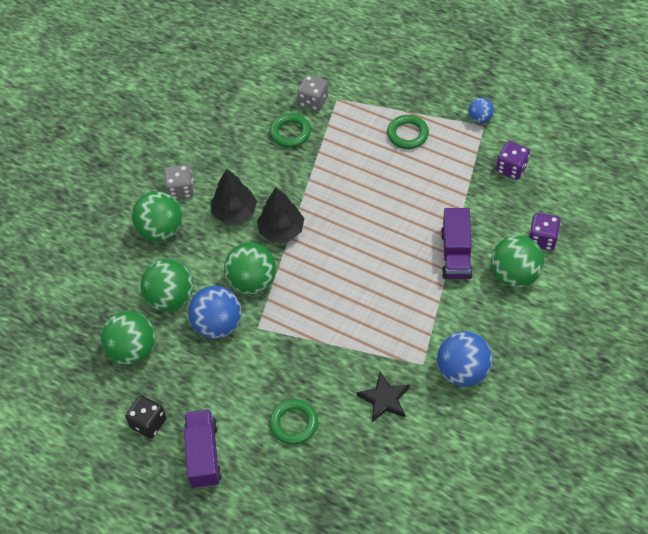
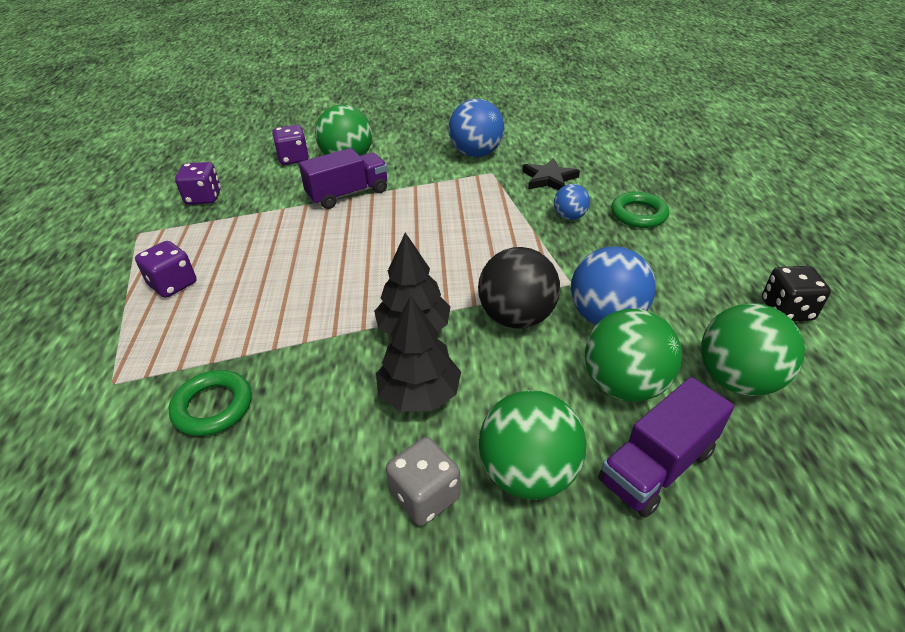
camera: 125 degrees left, 15 degrees down
purple truck [184,409,222,489] -> purple truck moved to [598,377,734,518]
green ball [224,242,276,294] -> black ball [478,247,560,329]
grey dice [297,75,328,111] -> none
green ring [387,115,429,149] -> purple dice [135,241,197,298]
blue ball [468,98,494,124] -> blue ball moved to [554,184,590,220]

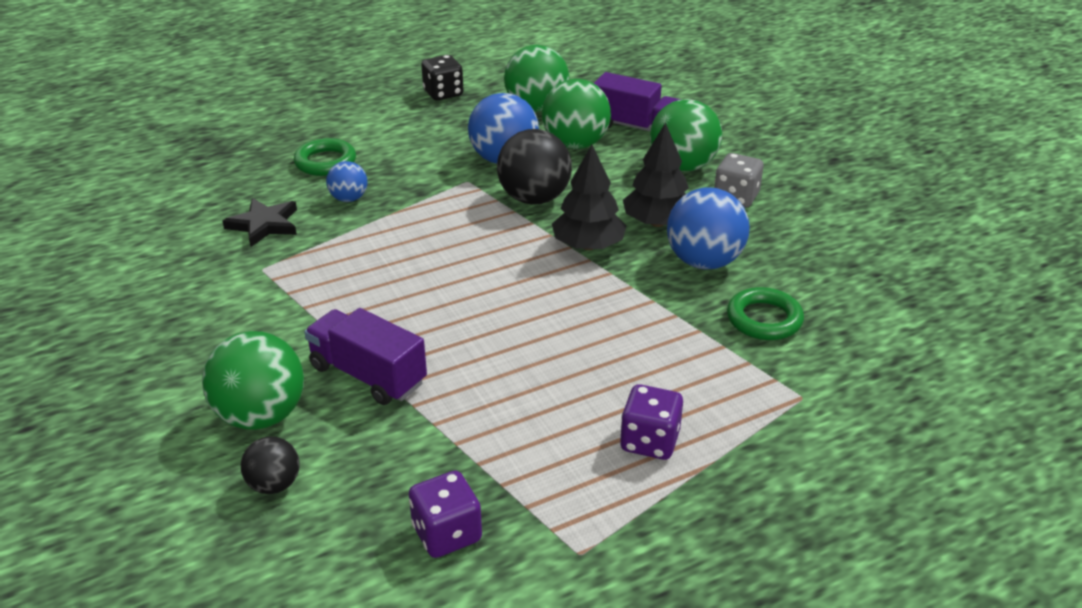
camera: 115 degrees left, 5 degrees down
purple dice [272,125,309,165] -> black ball [241,436,300,494]
blue ball [449,99,504,157] -> blue ball moved to [667,188,750,269]

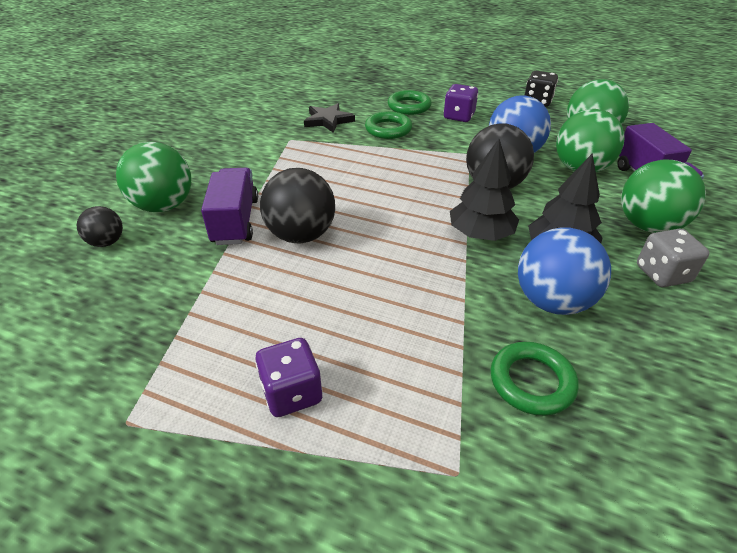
camera: 50 degrees right, 5 degrees up
blue ball [326,161,368,202] -> green ring [365,111,412,139]
purple dice [409,471,482,558] -> purple dice moved to [444,84,478,122]
none -> black ball [260,168,335,243]

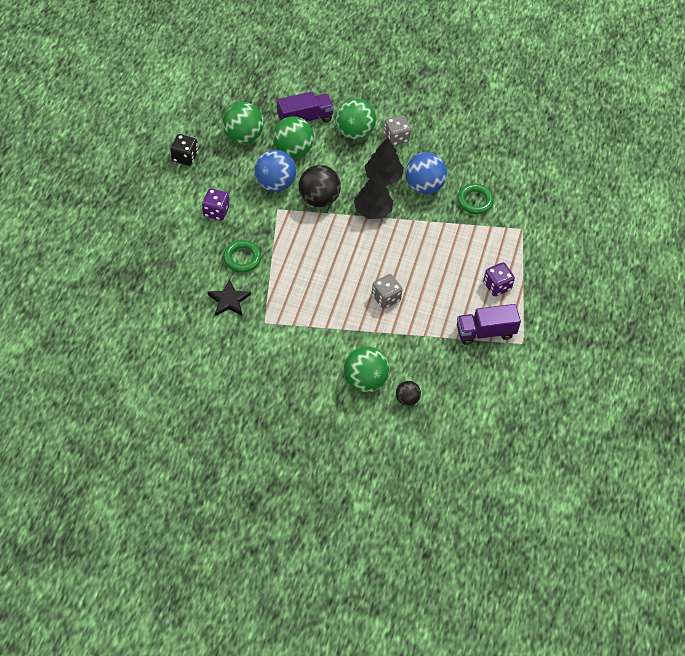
camera: 100 degrees left, 15 degrees up
purple truck [201,168,258,245] -> purple truck moved to [457,304,521,345]
black ball [260,168,335,243] -> grey dice [372,274,403,309]
green ring [388,90,432,115] -> none

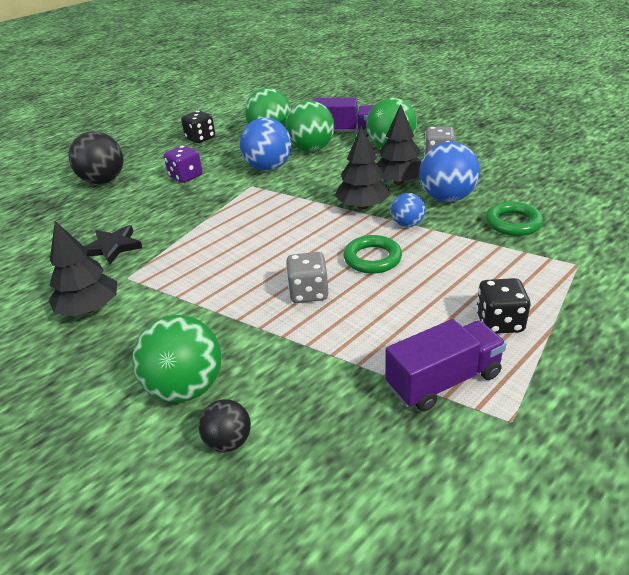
camera: 35 degrees right, 20 degrees down
green ring [223,240,261,273] -> green ring moved to [343,235,402,274]
black ball [299,165,341,207] -> black ball moved to [68,131,124,184]
purple truck [457,304,521,345] -> purple truck turned 135 degrees clockwise [385,319,506,412]
purple dice [483,263,515,296] -> black dice [476,278,530,334]
none -> black tree [49,221,117,316]
none -> blue ball [391,193,425,227]

